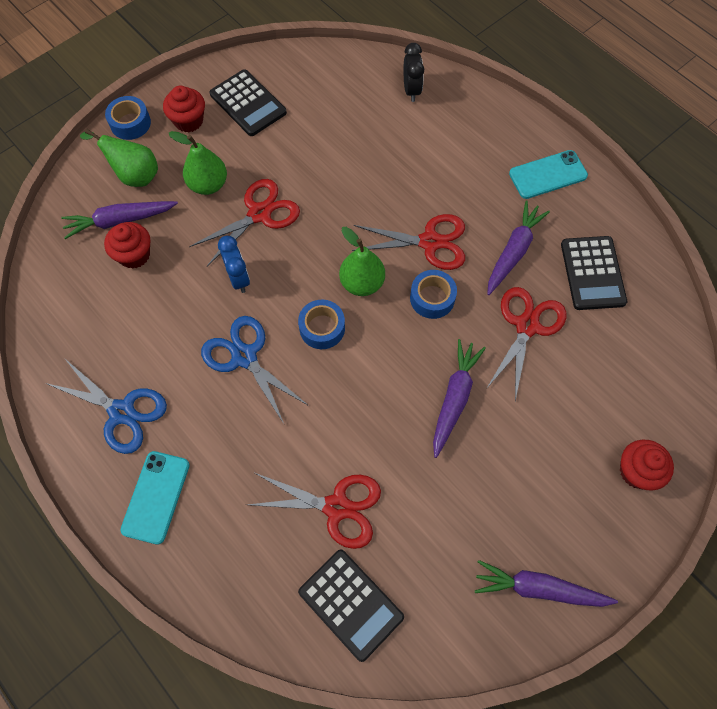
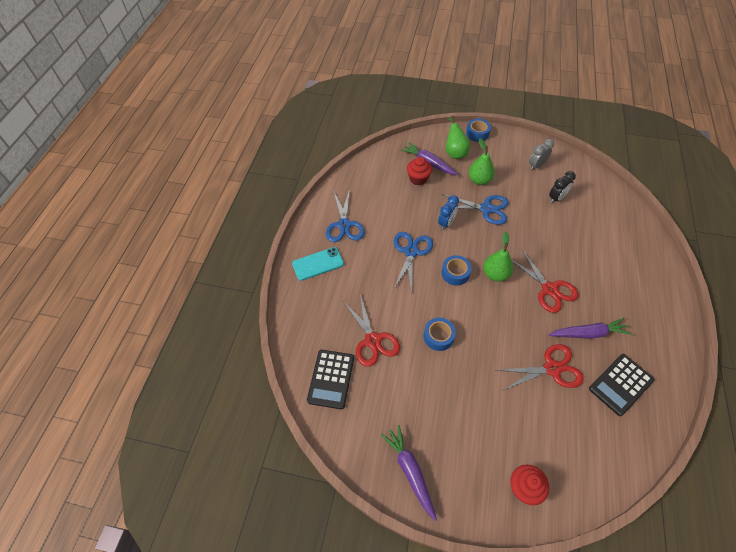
camera: 55 degrees right, 10 degrees down
red cupcake [163,85,205,132] -> none
red scissors [189,179,300,266] -> blue scissors [440,194,508,225]
black calculator [210,69,287,136] -> grey clock [529,139,554,170]
black clock [404,43,424,102] -> black clock moved to [549,171,576,203]
blue tape [410,270,457,319] -> blue tape moved to [423,318,456,351]
purple carrot [433,339,486,458] -> none
turquoise phone [509,150,588,199] -> none

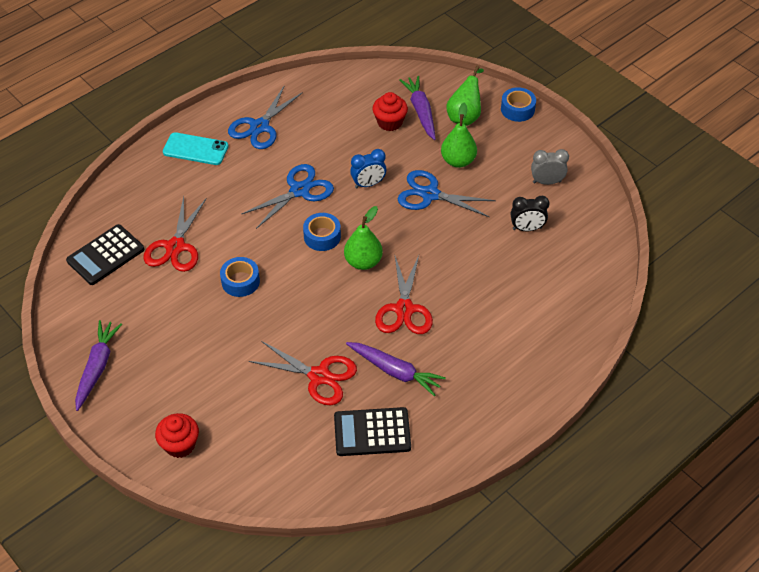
camera: 35 degrees right, 5 degrees down
blue scissors [440,194,508,225] -> blue scissors turned 150 degrees clockwise [398,170,496,217]

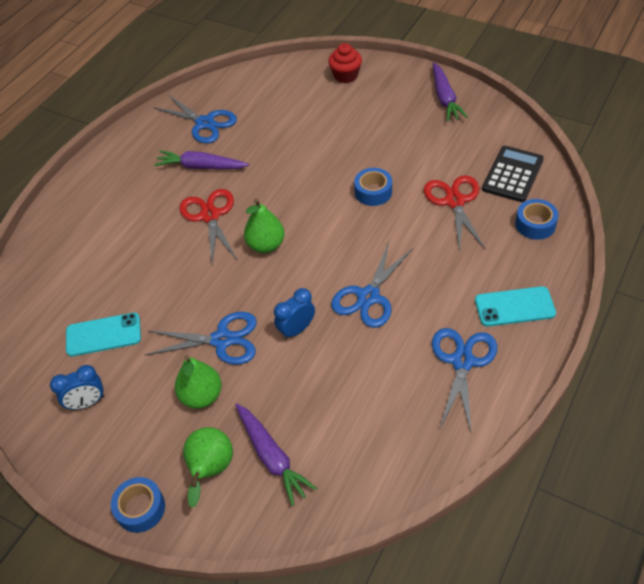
camera: 165 degrees right, 0 degrees up
red scissors [249,341,357,406] -> none
blue tape [303,213,341,251] -> blue tape moved to [515,199,559,240]
black calculator [334,407,411,456] -> blue scissors [153,95,237,144]
red cupcake [373,92,408,131] -> none
black clock [511,196,549,231] -> turquoise phone [66,313,141,357]
grey clock [531,149,569,185] -> blue clock [50,365,104,410]

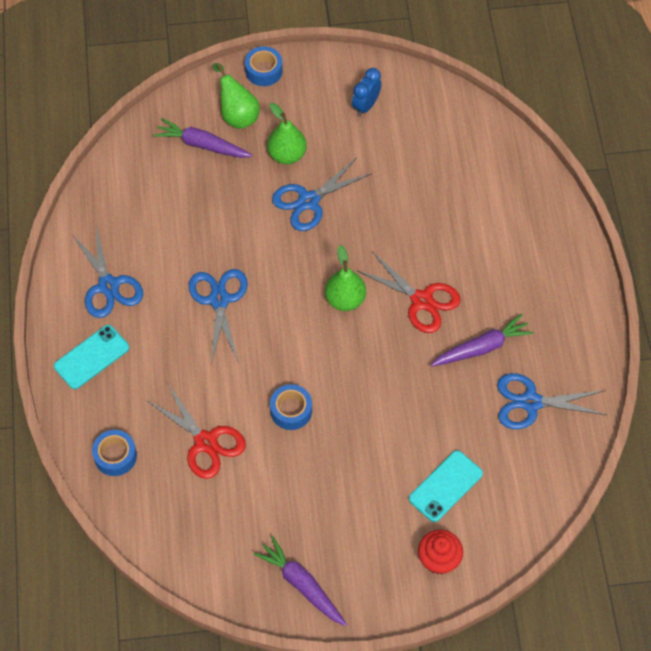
camera: 140 degrees right, 10 degrees up
turquoise phone [66,313,141,357] -> turquoise phone moved to [409,450,483,522]
blue clock [274,288,315,340] -> none
black calculator [482,146,544,202] -> none

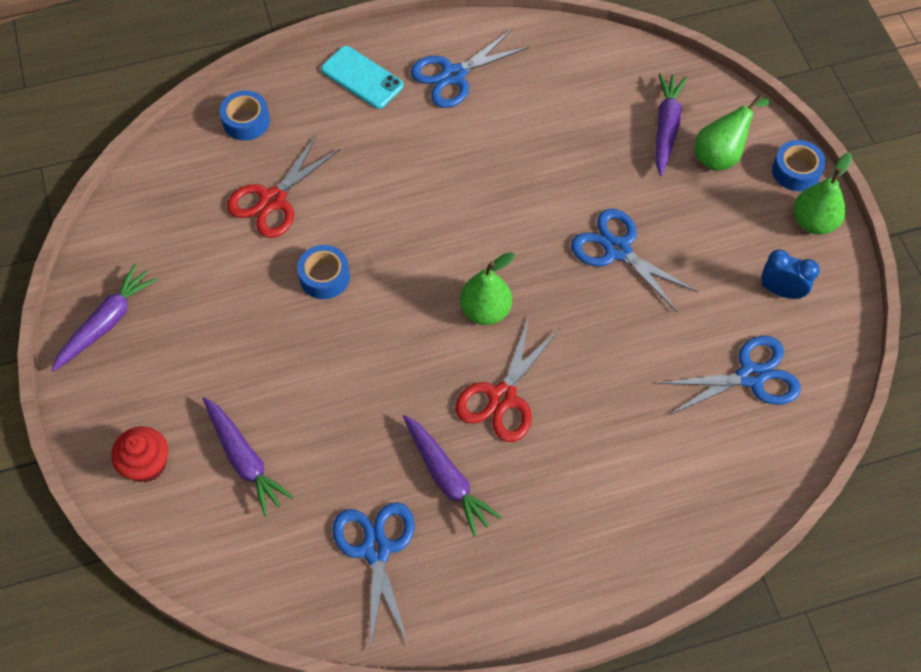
camera: 80 degrees right, 0 degrees up
blue scissors [189,269,248,365] -> blue scissors moved to [657,336,801,415]
green pear [267,103,307,164] -> green pear moved to [793,153,852,235]
turquoise phone [409,450,483,522] -> purple carrot [203,397,294,516]

